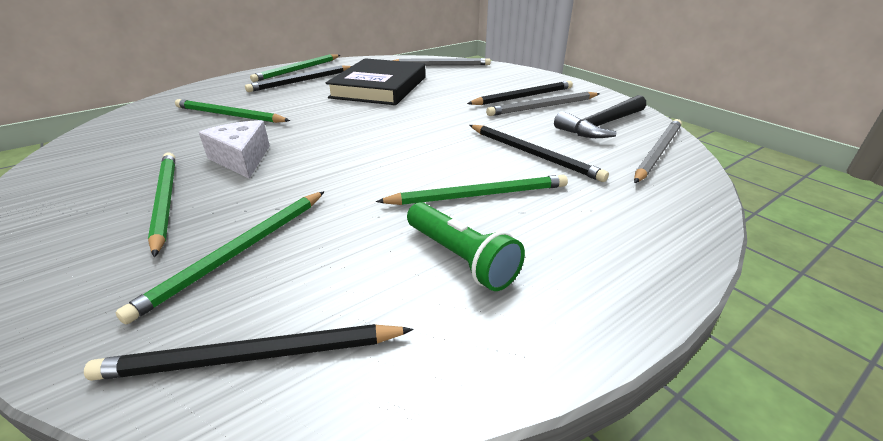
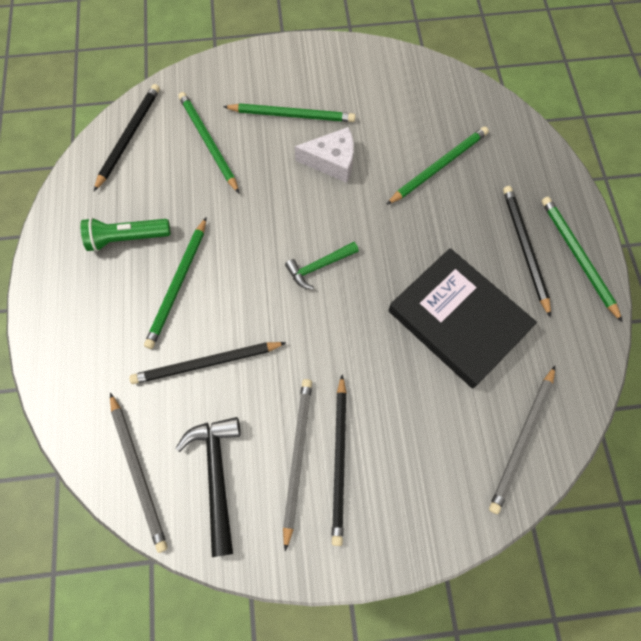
camera: 120 degrees right, 35 degrees up
none -> green hammer [285,242,359,289]

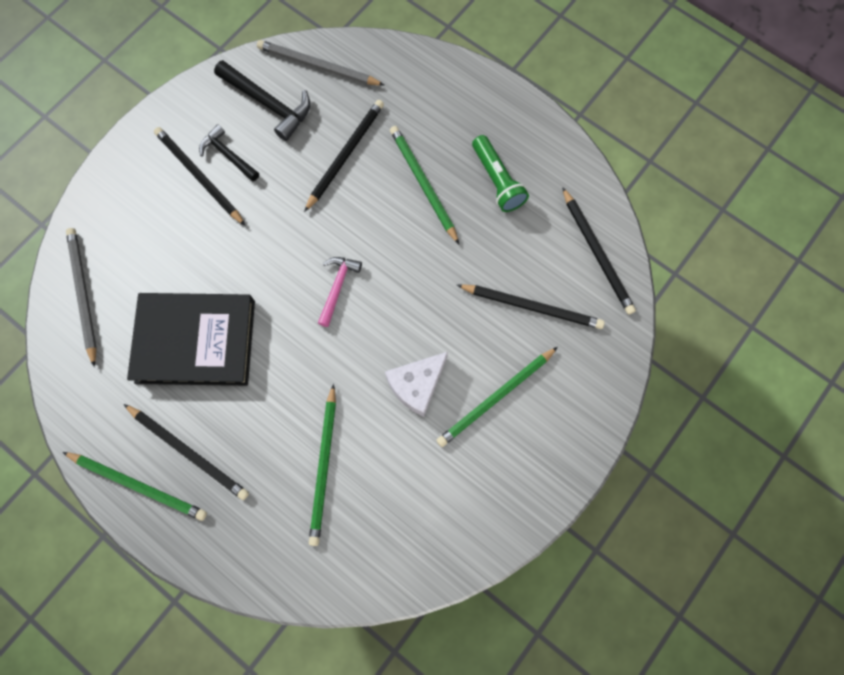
camera: 135 degrees right, 5 degrees up
green flashlight [80,218,171,252] -> green flashlight turned 120 degrees clockwise [472,135,529,212]
green pencil [178,92,239,193] -> black pencil [457,284,605,329]
grey pencil [283,379,312,552] -> black hammer [199,124,259,181]
green hammer [285,242,359,289] -> pink hammer [318,257,362,327]

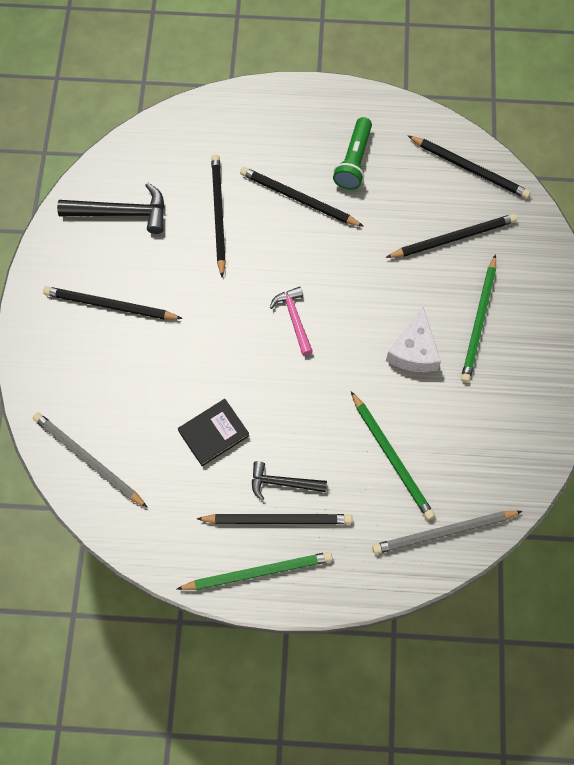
camera: 35 degrees left, 5 degrees down
black book [127,293,255,386] -> black book [178,399,249,466], size x0.51
black hammer [199,124,259,181] -> black hammer moved to [252,461,327,501]
grey pencil [257,40,384,86] -> grey pencil moved to [372,511,522,554]
green pencil [390,126,459,244] -> black pencil [240,167,364,227]
green flashlight [472,135,529,212] -> green flashlight turned 75 degrees clockwise [333,117,372,190]

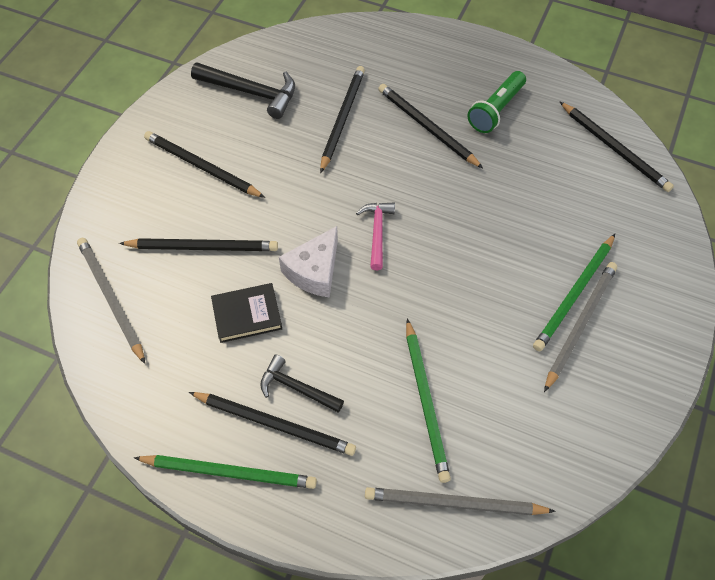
camera: 20 degrees right, 10 degrees down
black pencil [386,214,517,258] -> black pencil moved to [119,238,278,251]
white cheese [386,307,441,372] -> white cheese moved to [279,226,338,298]
none -> grey pencil [544,262,617,392]

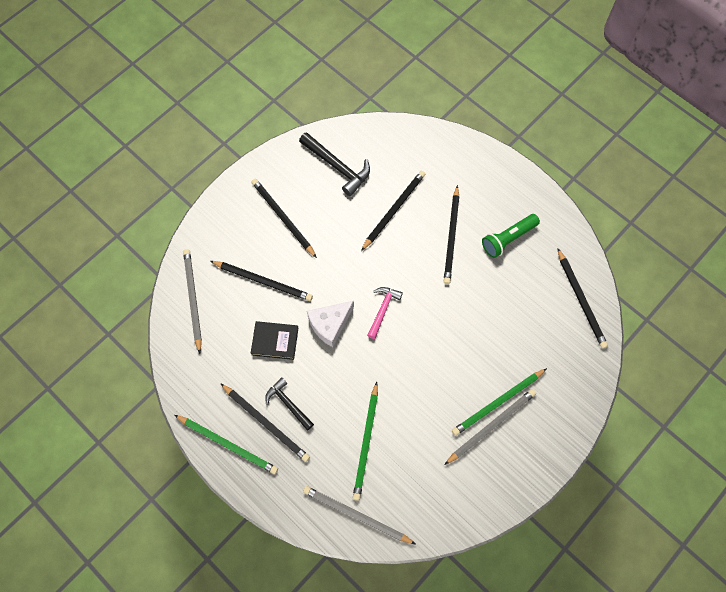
camera: 20 degrees right, 10 degrees up
black pencil [378,84,483,168] -> black pencil turned 150 degrees counterclockwise [443,185,459,284]

